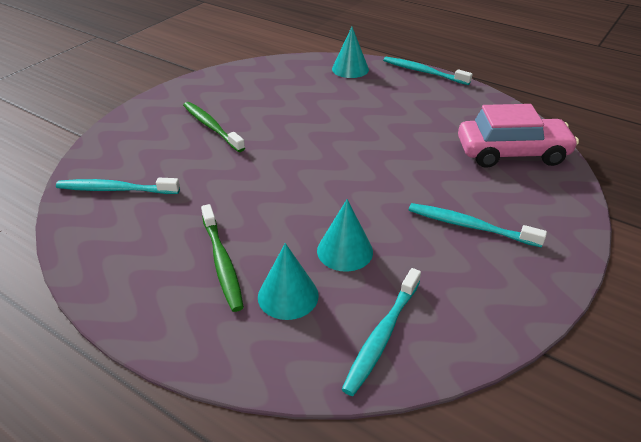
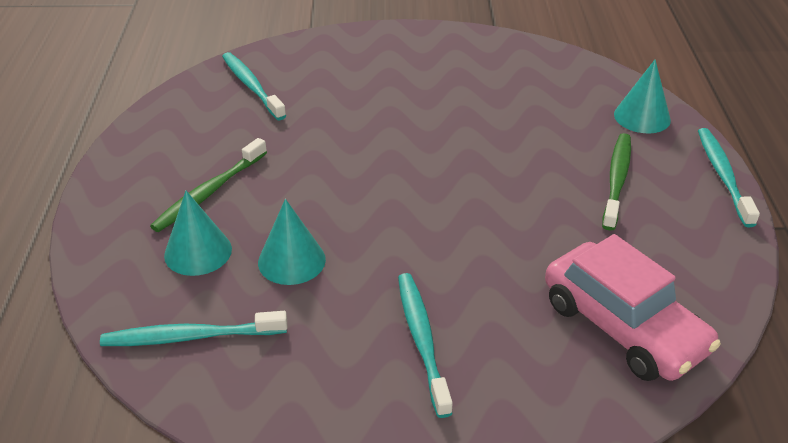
camera: 55 degrees right, 0 degrees up
green toothbrush [183,102,245,152] -> green toothbrush moved to [602,133,631,231]

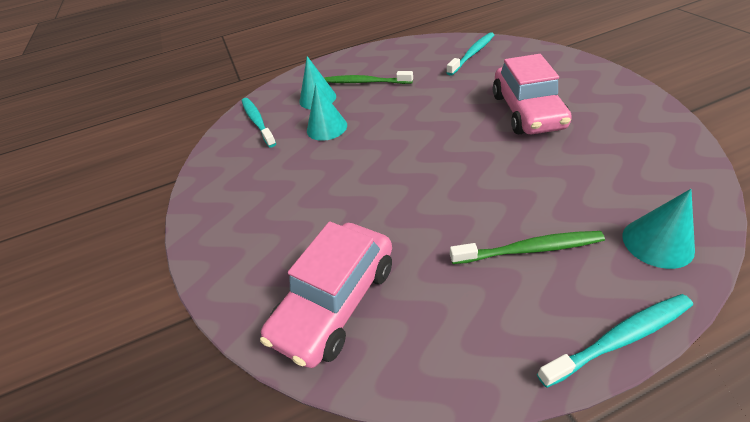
camera: 75 degrees right, 5 degrees up
turquoise toothbrush [398,273,453,418] -> none
none -> pink car [493,54,572,134]

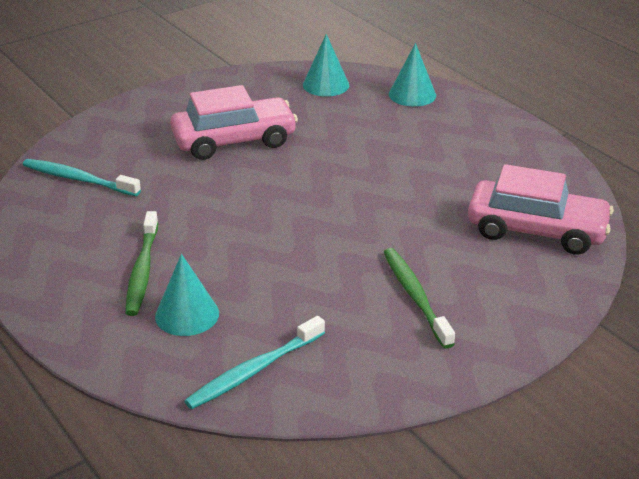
camera: 110 degrees left, 10 degrees down
turquoise cone [307,84,347,141] -> turquoise cone moved to [303,34,349,97]
green toothbrush [450,231,605,264] -> green toothbrush moved to [384,248,455,349]
turquoise toothbrush [537,294,693,388] -> none

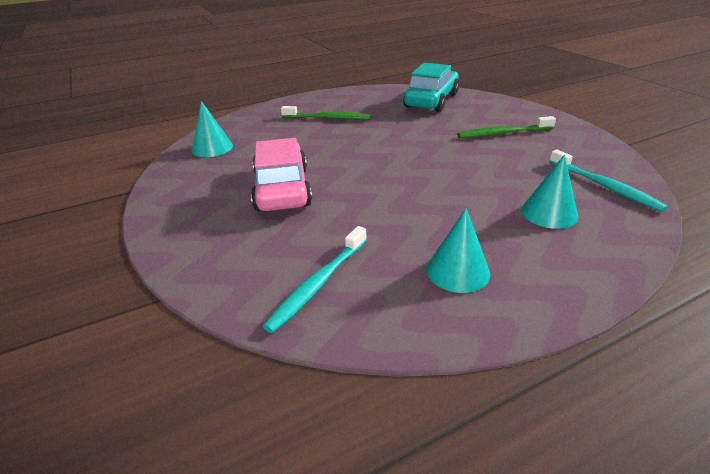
camera: 80 degrees left, 0 degrees up
green toothbrush [125,211,158,316] -> green toothbrush moved to [281,106,371,120]
turquoise cone [389,43,436,107] -> turquoise cone moved to [426,208,490,293]
pink car [468,164,614,255] -> turquoise car [403,63,459,112]

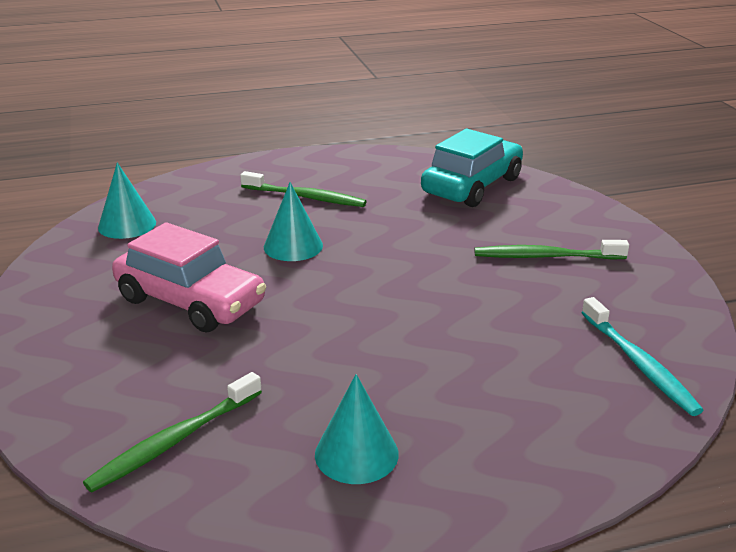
camera: 10 degrees right, 5 degrees down
pink car [251,138,312,212] -> pink car turned 120 degrees clockwise [112,222,266,332]
turquoise toothbrush [263,226,367,333] -> green toothbrush [83,372,262,493]
turquoise cone [521,155,578,229] -> turquoise cone moved to [264,182,323,261]

